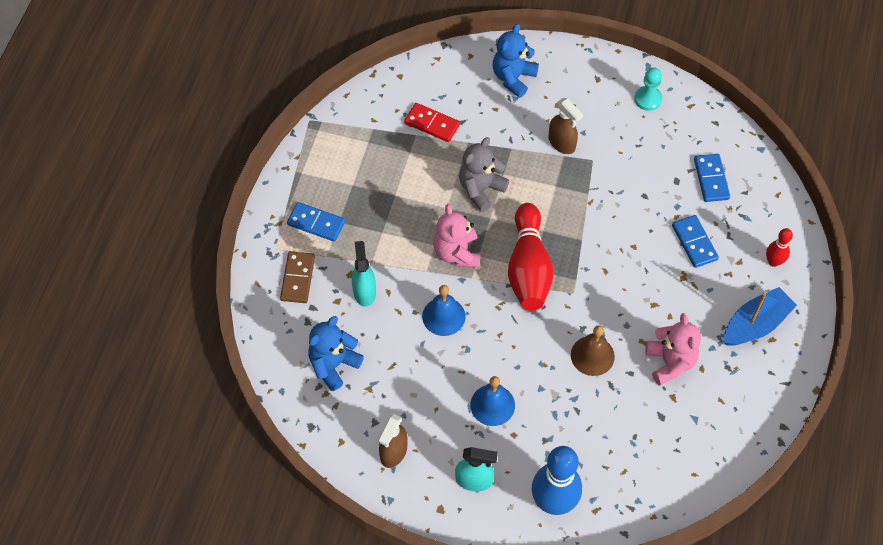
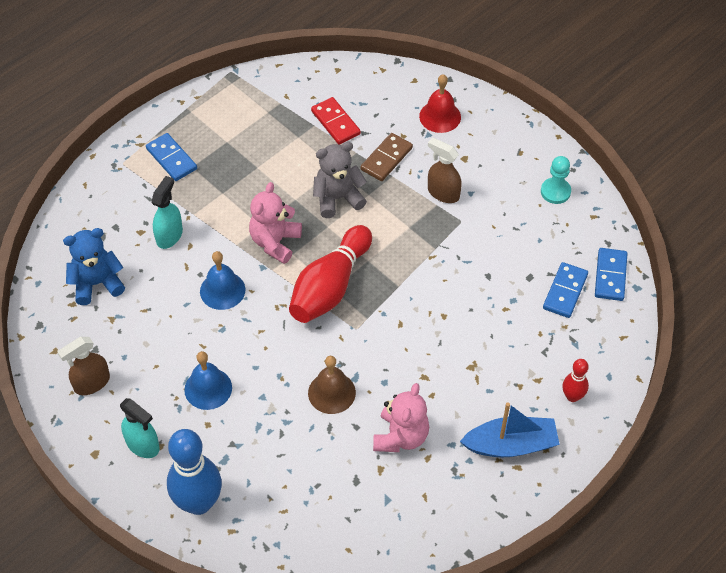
camera: 30 degrees right, 5 degrees down
brown domino [280,251,315,303] -> brown domino moved to [361,133,413,181]
blue teddy bear [493,23,539,98] -> red bell [419,74,461,133]
brown spray bottle [549,98,583,154] -> brown spray bottle turned 135 degrees clockwise [428,137,462,203]
blue domino [672,215,719,268] -> blue domino moved to [595,248,628,301]

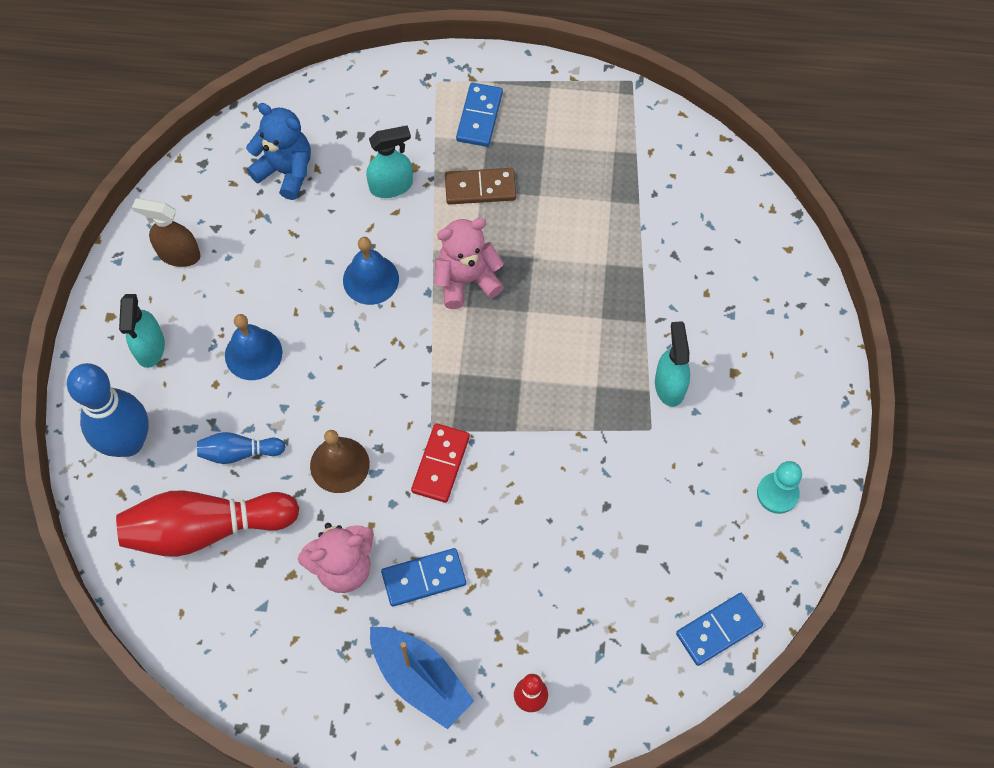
camera: 50 degrees right, 10 degrees up
red bowling pin [289,225,372,323] -> red bowling pin moved to [116,490,299,557]
red domino [311,97,361,145] -> red domino moved to [411,423,470,503]
grey teddy bear [313,142,367,218] -> none
brown domino [361,133,413,181] -> brown domino moved to [445,168,516,205]
red bell [419,74,461,133] -> none
brown spray bottle [428,137,462,203] -> turquoise spray bottle [655,321,690,407]
blue domino [543,262,588,318] -> blue domino moved to [381,548,466,606]
none -> blue bowling pin [197,432,286,464]

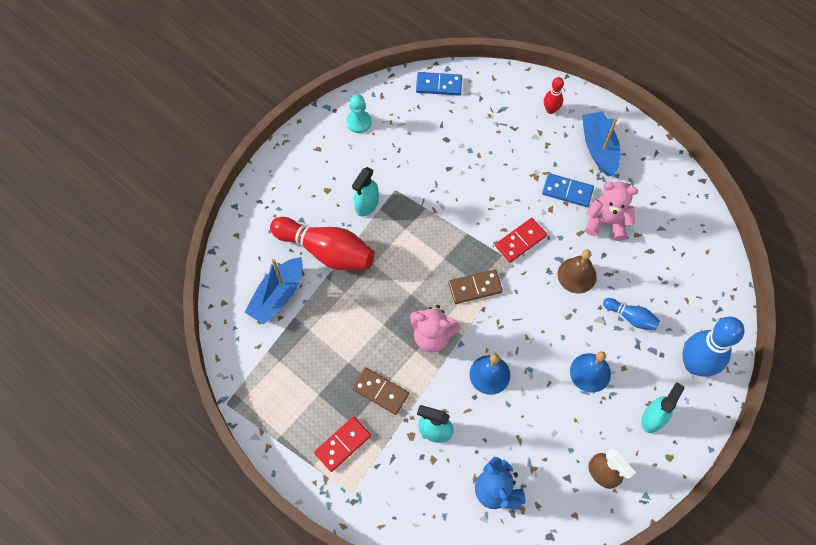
camera: 145 degrees left, 0 degrees up
red bowling pin [116,490,299,557] -> red bowling pin moved to [270,217,375,270]
blue domino [456,83,503,147] -> red domino [314,417,371,472]
none -> blue boat [245,257,303,325]
none -> brown domino [448,269,503,304]

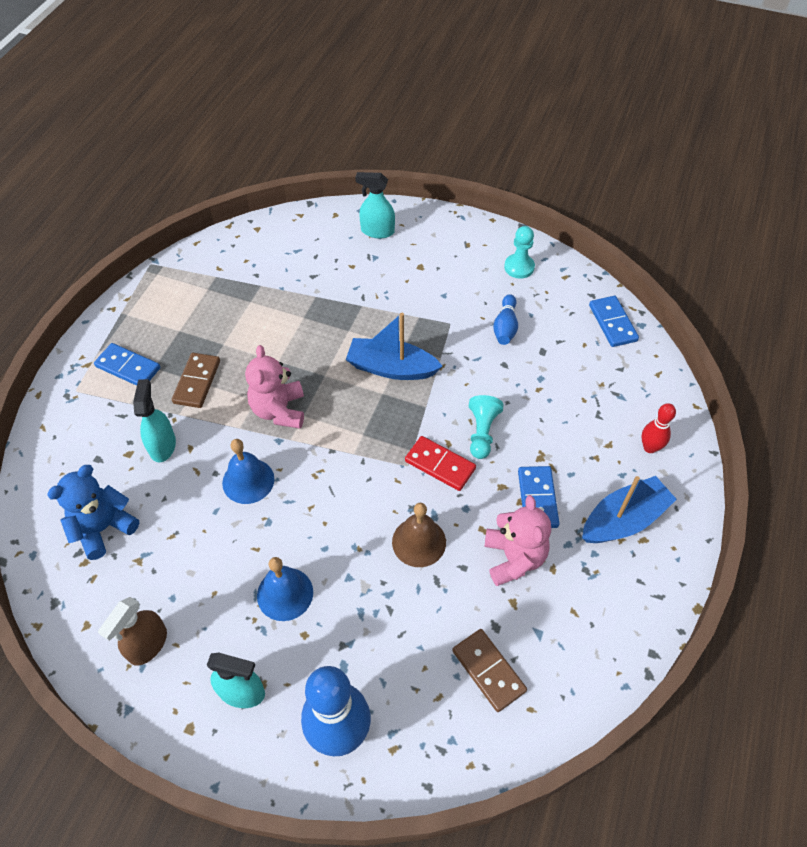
camera: 70 degrees right, 10 degrees down
blue boat [245,257,303,325] -> blue boat moved to [346,313,442,380]
red bowling pin [270,217,375,270] -> none
red domino [314,417,371,472] -> blue domino [94,343,161,386]
turquoise spray bottle [352,167,379,216] -> turquoise spray bottle moved to [355,172,395,238]
brown domino [448,269,503,304] -> brown domino moved to [452,629,527,712]
blue bowling pin [603,298,660,330] -> blue bowling pin moved to [493,294,518,345]
none -> turquoise pawn [469,395,504,459]

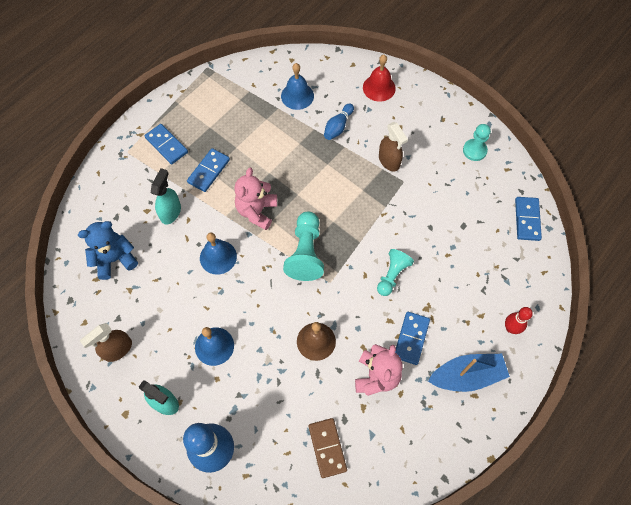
camera: 20 degrees right, 10 degrees up
brown domino [172,353,220,408] -> blue domino [187,148,230,192]
blue boat [346,313,442,380] -> none
turquoise spray bottle [355,172,395,238] -> red bell [363,55,396,102]
red domino [405,436,476,491] -> none
blue bowling pin [493,294,518,345] -> blue bowling pin moved to [324,103,354,140]
none -> blue bell [281,63,314,110]
none -> turquoise pawn [283,212,324,281]
none -> brown spray bottle [379,122,408,171]

